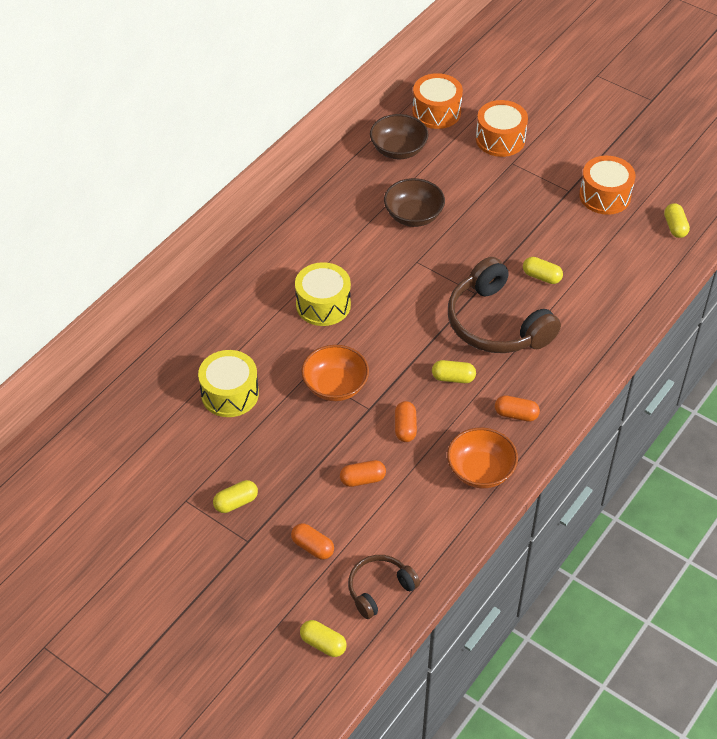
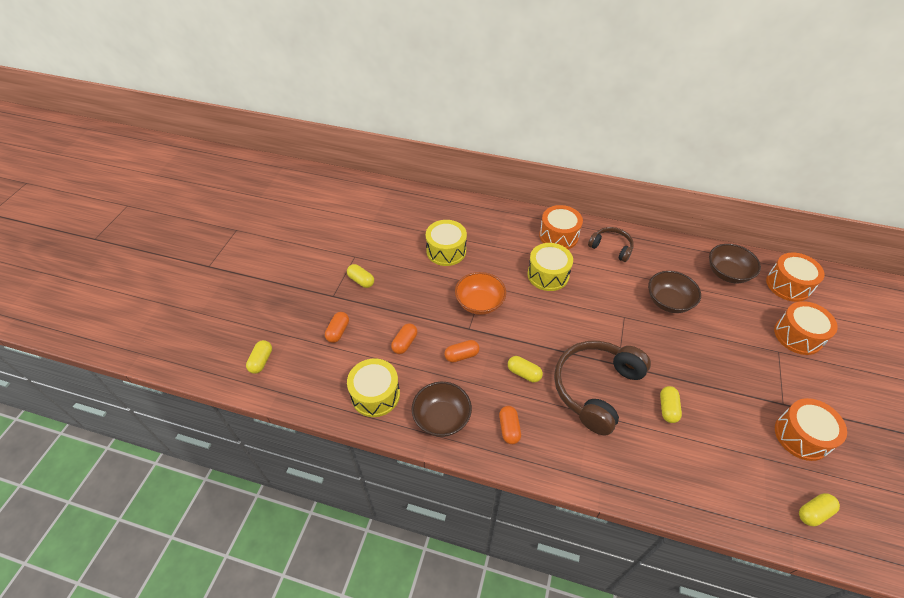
camera: 70 degrees right, 0 degrees up
orange capsule [340,460,386,487] -> orange capsule turned 60 degrees clockwise [391,323,417,354]
brown headphones [348,555,420,619] -> brown headphones moved to [588,227,634,262]
yellow capsule [432,360,476,383] -> yellow capsule turned 45 degrees counterclockwise [508,356,543,382]
orange bowl [447,428,518,488] -> brown bowl [412,382,472,437]
none -> yellow drum [347,358,400,417]
none -> orange drum [539,205,583,249]

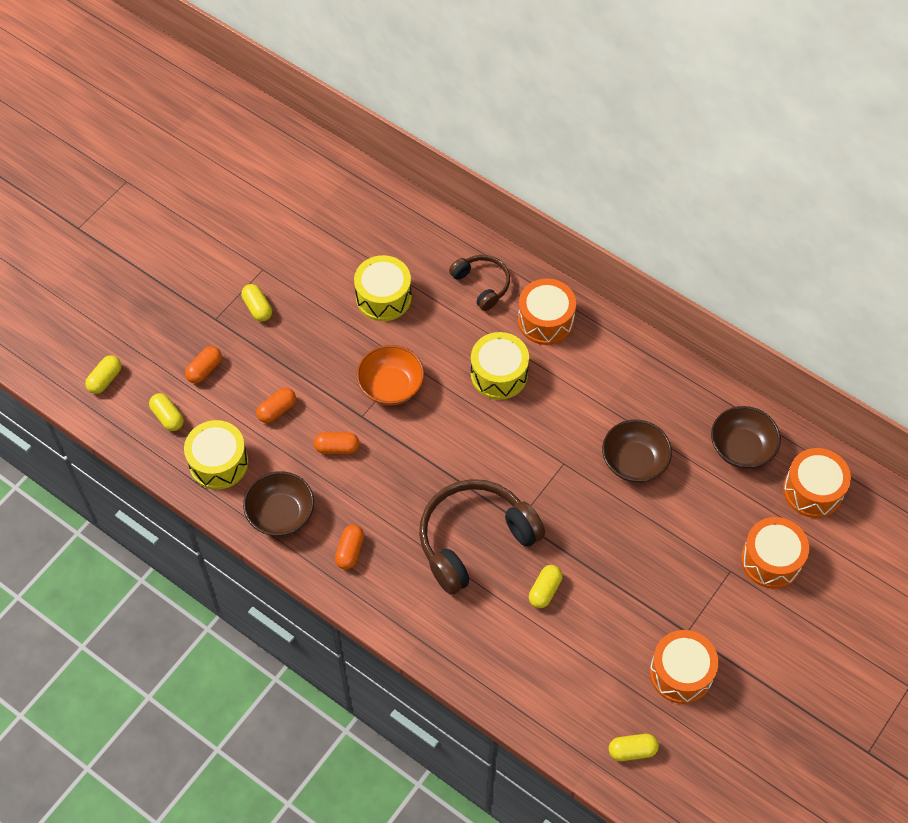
camera: 20 degrees right, 10 degrees up
yellow capsule [508,356,543,382] -> yellow capsule moved to [149,393,184,431]
brown headphones [588,227,634,262] -> brown headphones moved to [449,255,510,311]

